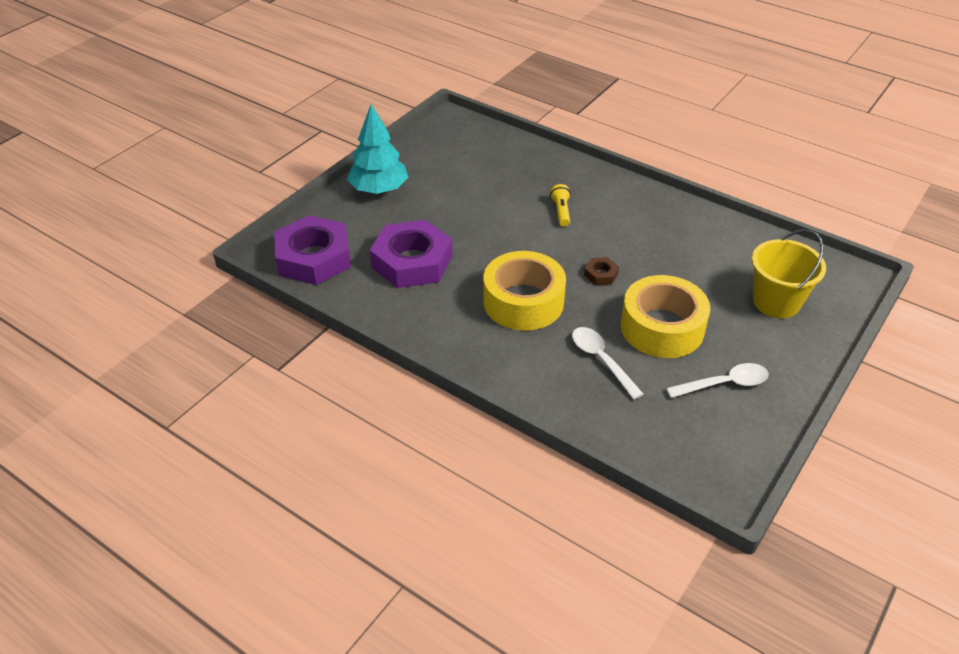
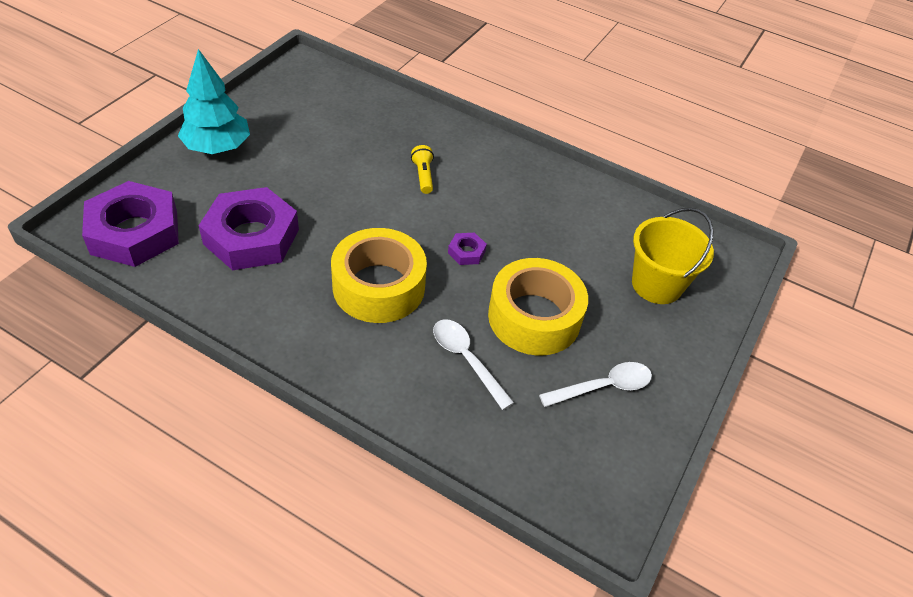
camera: 10 degrees left, 5 degrees up
brown nut [584,257,619,285] -> purple nut [448,233,487,265]

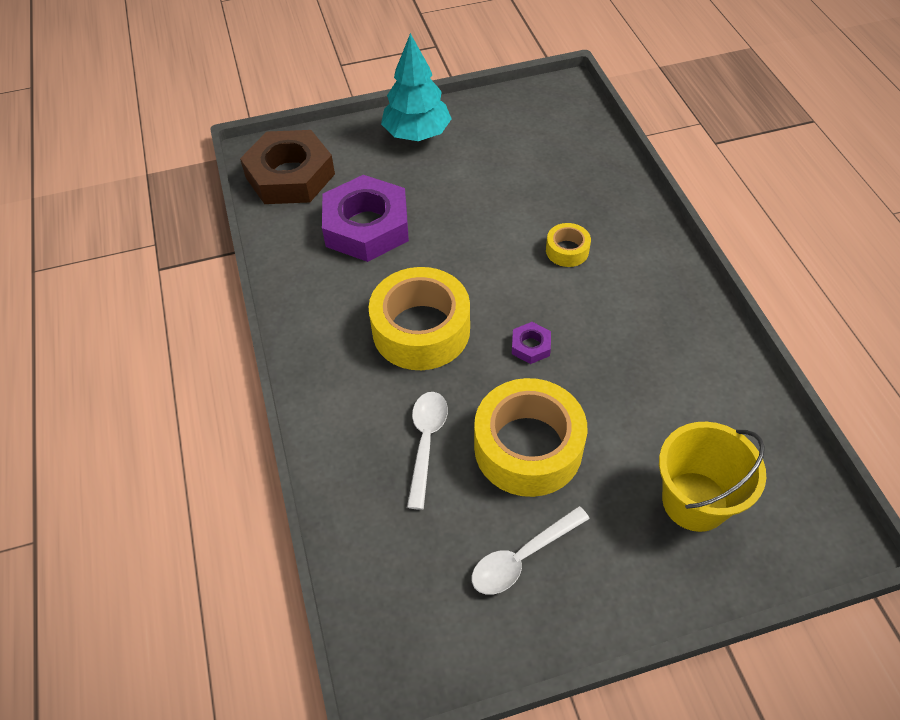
camera: 50 degrees right, 5 degrees up
purple nut [82,181,179,267] -> brown nut [240,130,335,204]
yellow flashlight [411,145,434,194] -> yellow tape [546,223,591,267]
white spoon [539,362,652,407] -> white spoon turned 120 degrees clockwise [472,506,590,595]

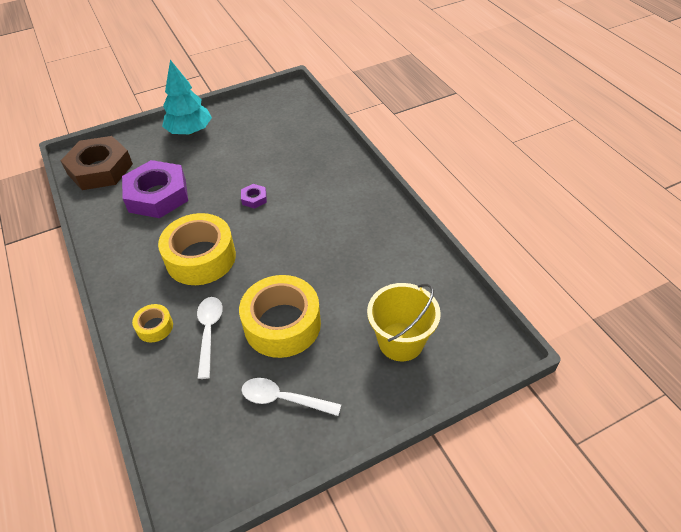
camera: 10 degrees left, 5 degrees down
white spoon [472,506,590,595] -> white spoon turned 60 degrees clockwise [242,378,341,416]
purple nut [512,322,551,364] -> purple nut moved to [241,184,267,209]
yellow tape [546,223,591,267] -> yellow tape moved to [132,304,173,342]

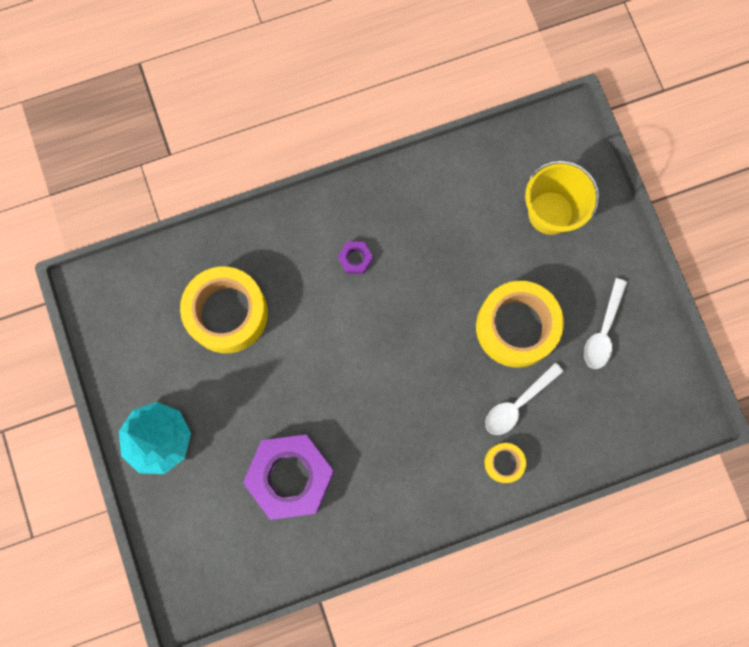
camera: 85 degrees left, 30 degrees up
brown nut [61,136,133,190] -> none
yellow tape [158,213,236,285] -> yellow tape moved to [180,267,268,353]
white spoon [197,297,223,379] -> white spoon turned 45 degrees counterclockwise [485,363,564,435]
purple nut [241,184,267,209] -> purple nut moved to [338,241,373,274]

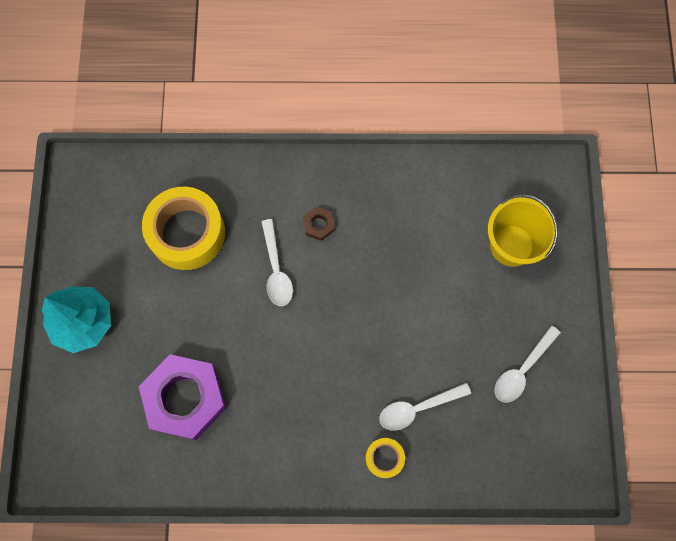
camera: 20 degrees right, 5 degrees down
purple nut [338,241,373,274] -> brown nut [303,207,334,241]
yellow tape [476,281,564,367] -> none
none -> white spoon [261,219,293,306]

